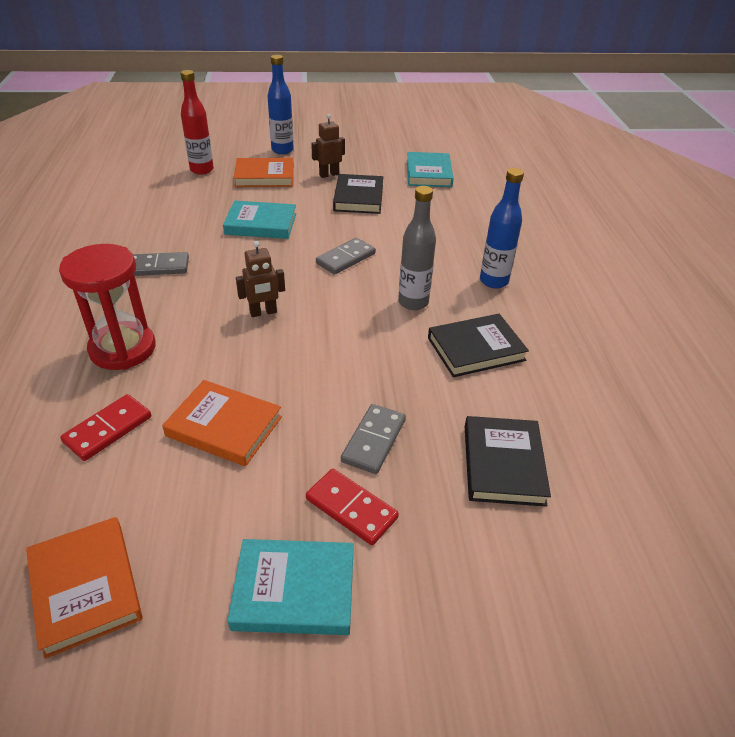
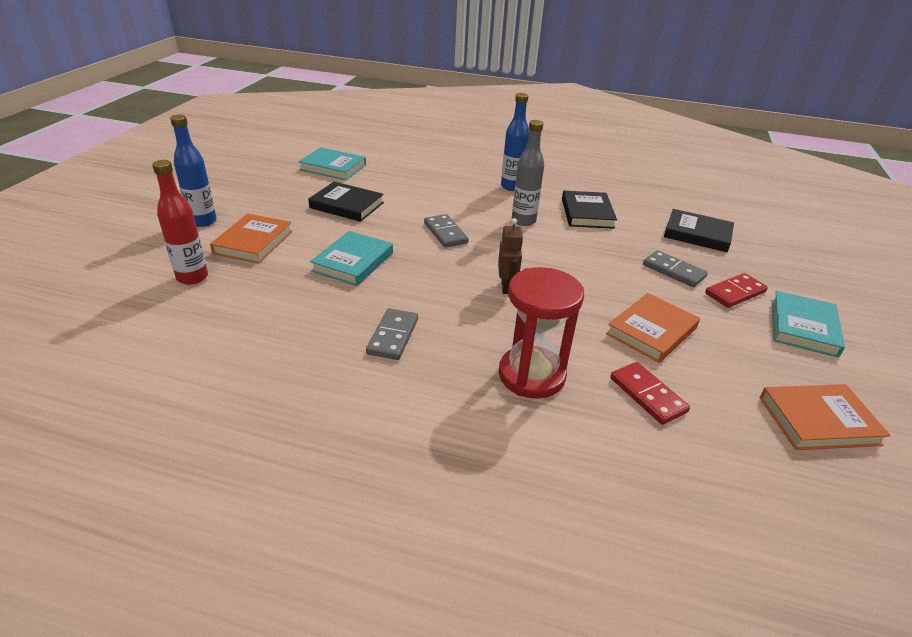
camera: 70 degrees left, 5 degrees down
brown robot [311,114,345,178] -> none

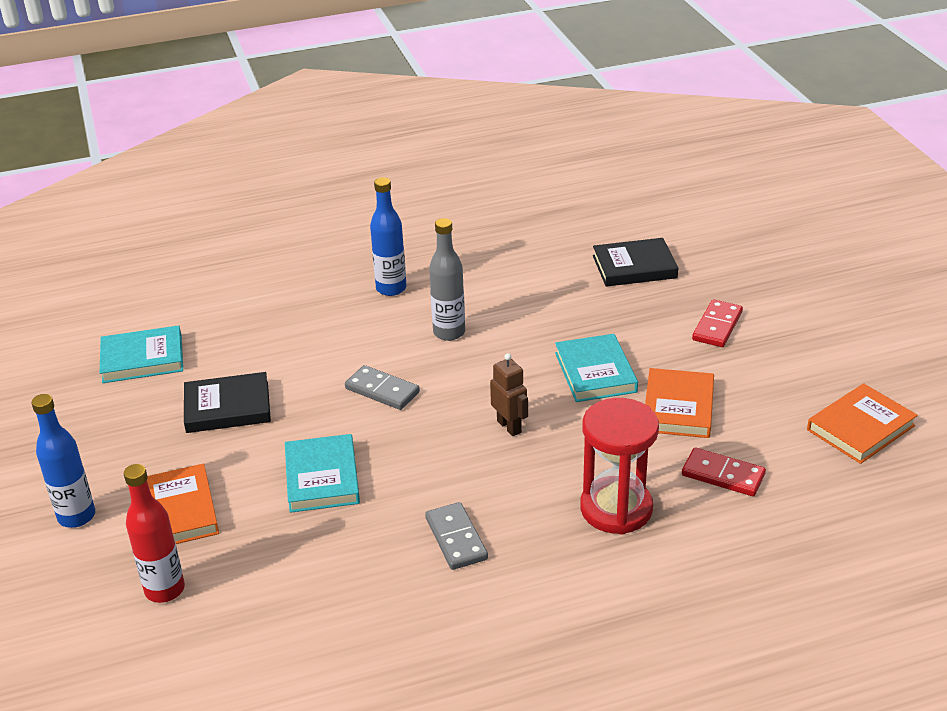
camera: 30 degrees left, 0 degrees up
black book [562,191,617,229] -> none
grey domino [643,250,708,287] -> none
turquoise book [772,291,845,358] -> turquoise book moved to [555,334,638,402]

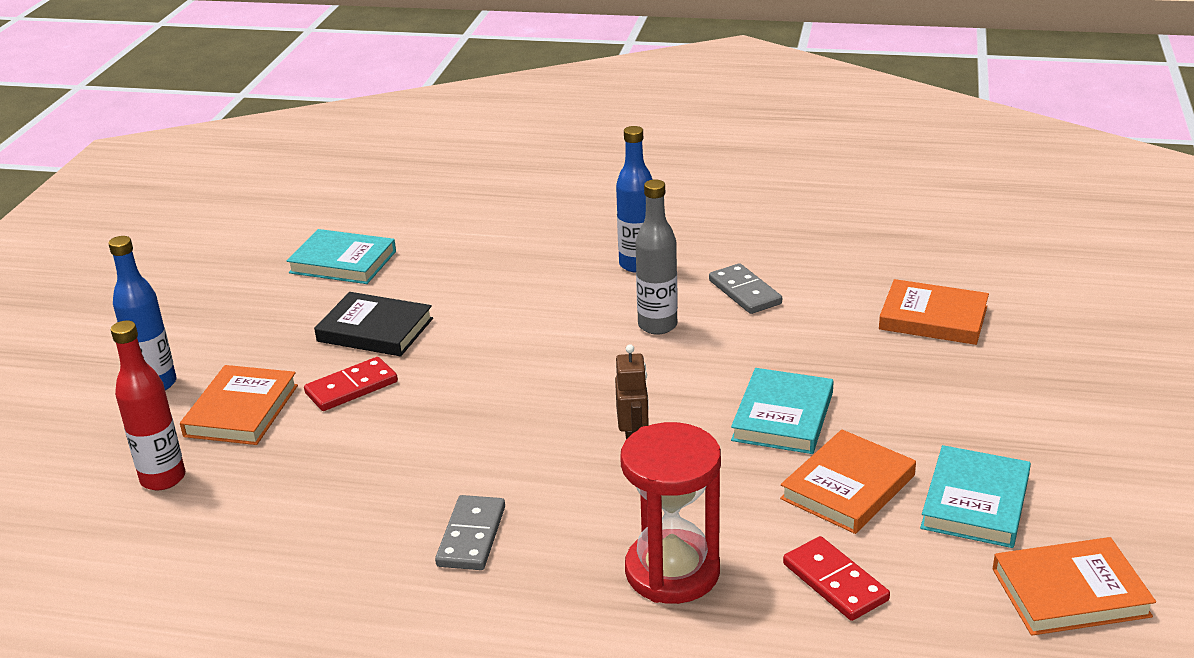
camera: 30 degrees right, 5 degrees down
turquoise book [285,434,360,513] -> turquoise book moved to [920,445,1031,548]
grey domino [345,365,420,410] -> grey domino moved to [709,263,782,314]
black book [593,238,678,287] -> orange book [879,279,989,345]
red domino [692,299,743,347] -> red domino moved to [304,357,398,411]

